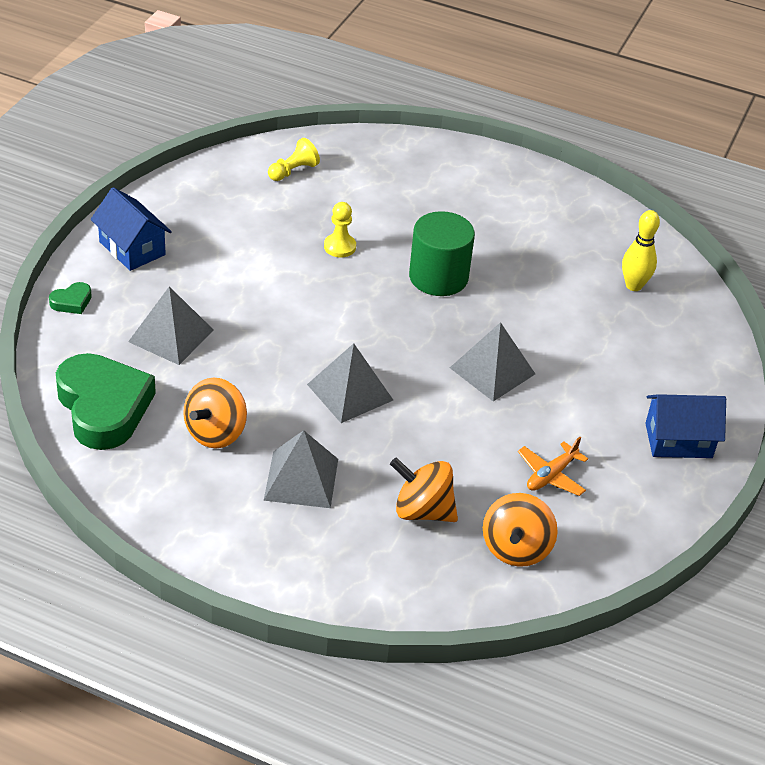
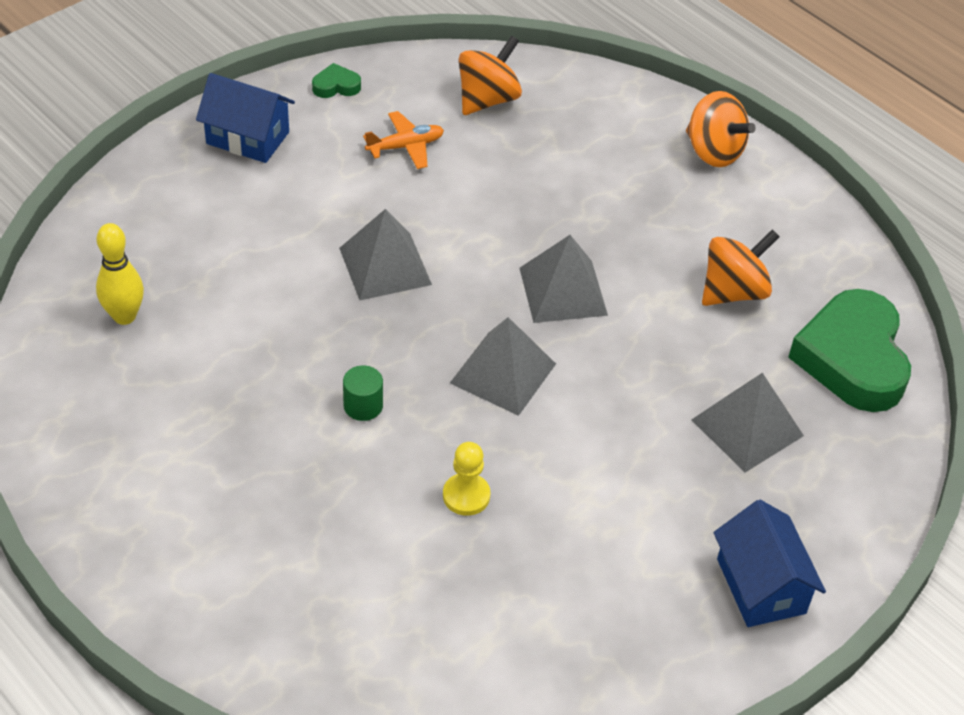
camera: 155 degrees left, 5 degrees up
green heart [49,282,92,314] -> green heart moved to [312,63,361,98]
grey pyramid [263,430,338,508] -> grey pyramid moved to [450,317,556,416]
yellow pawn [268,138,320,181] -> none
orange spinning top [390,458,458,522] -> orange spinning top moved to [686,91,756,167]
green cylinder [409,211,475,296] -> green cylinder [343,365,383,421], size x0.47

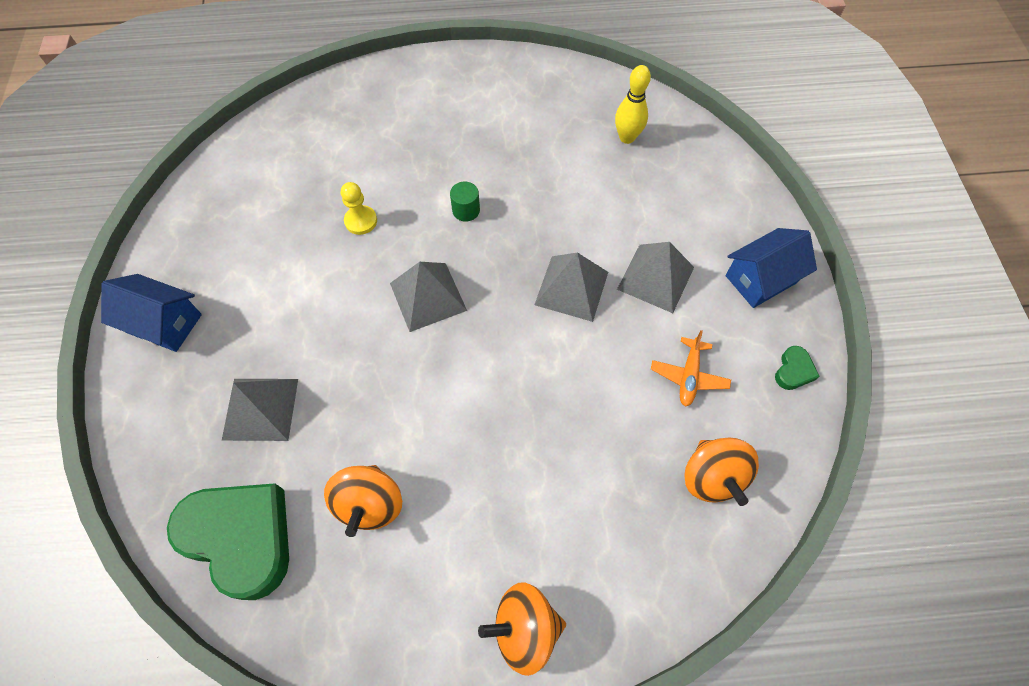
camera: 130 degrees right, 15 degrees up
grey pyramid [519,235,608,323] -> grey pyramid moved to [617,242,694,313]

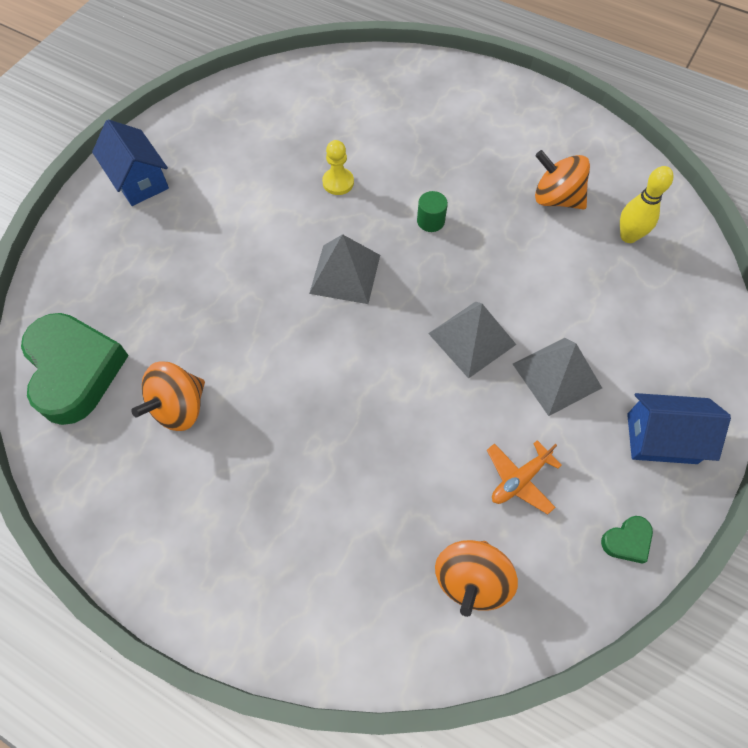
camera: 35 degrees right, 0 degrees up
grey pyramid [222,379,298,441] -> none
orange spinning top [478,582,566,676] -> orange spinning top moved to [535,150,590,209]

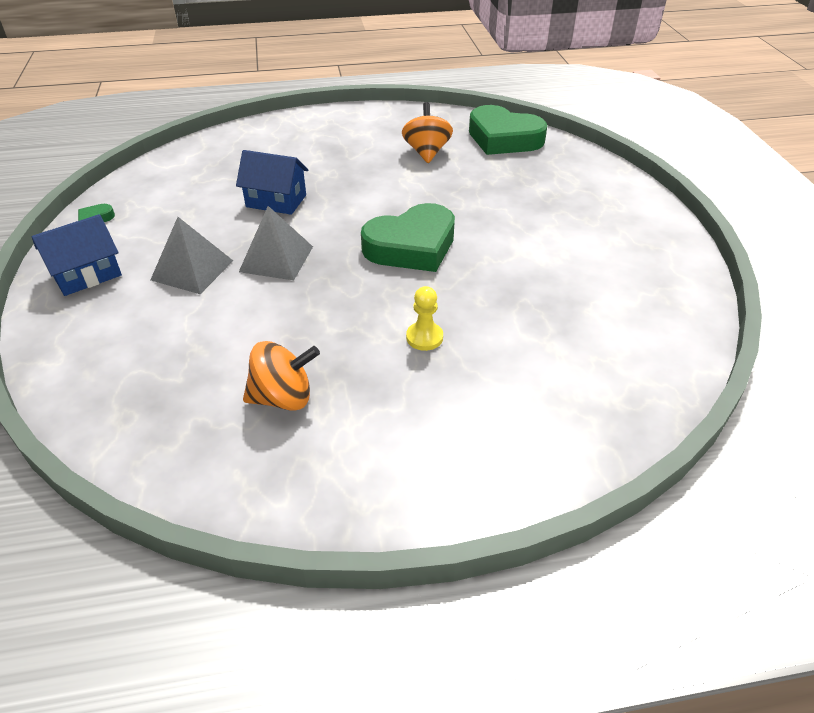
camera: 140 degrees right, 20 degrees down
blue house [92,120,169,206] -> blue house moved to [236,150,308,215]
grey pyramid [309,234,380,304] -> green heart [361,203,455,272]
yellow pawn [322,140,354,195] -> yellow pawn moved to [406,286,443,351]
green cylinder [417,191,448,232] -> none
orange spinning top [435,540,518,617] -> none
orange plane [487,440,562,515] -> none
yellow bowling pin [620,166,674,243] -> none

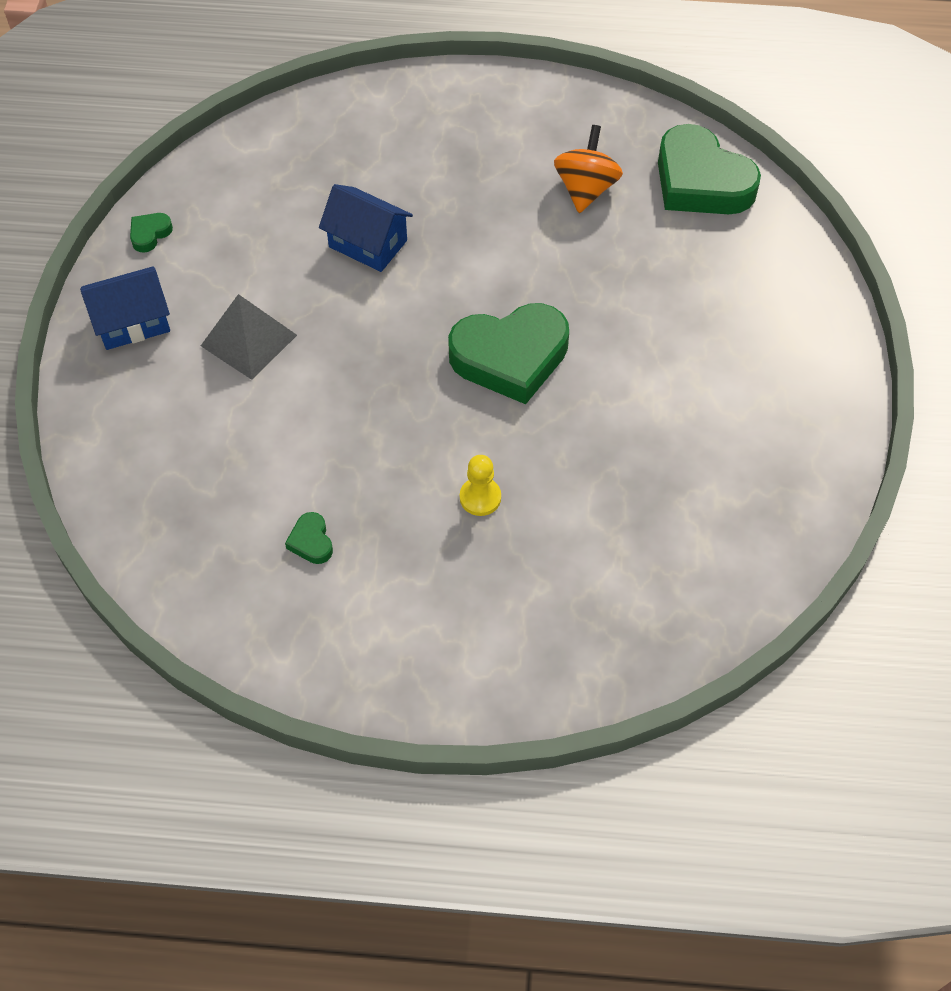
camera: 15 degrees right, 15 degrees up
grey pyramid [239,206,313,280] -> none
orange spinning top [243,341,320,411] -> green heart [285,512,333,564]

